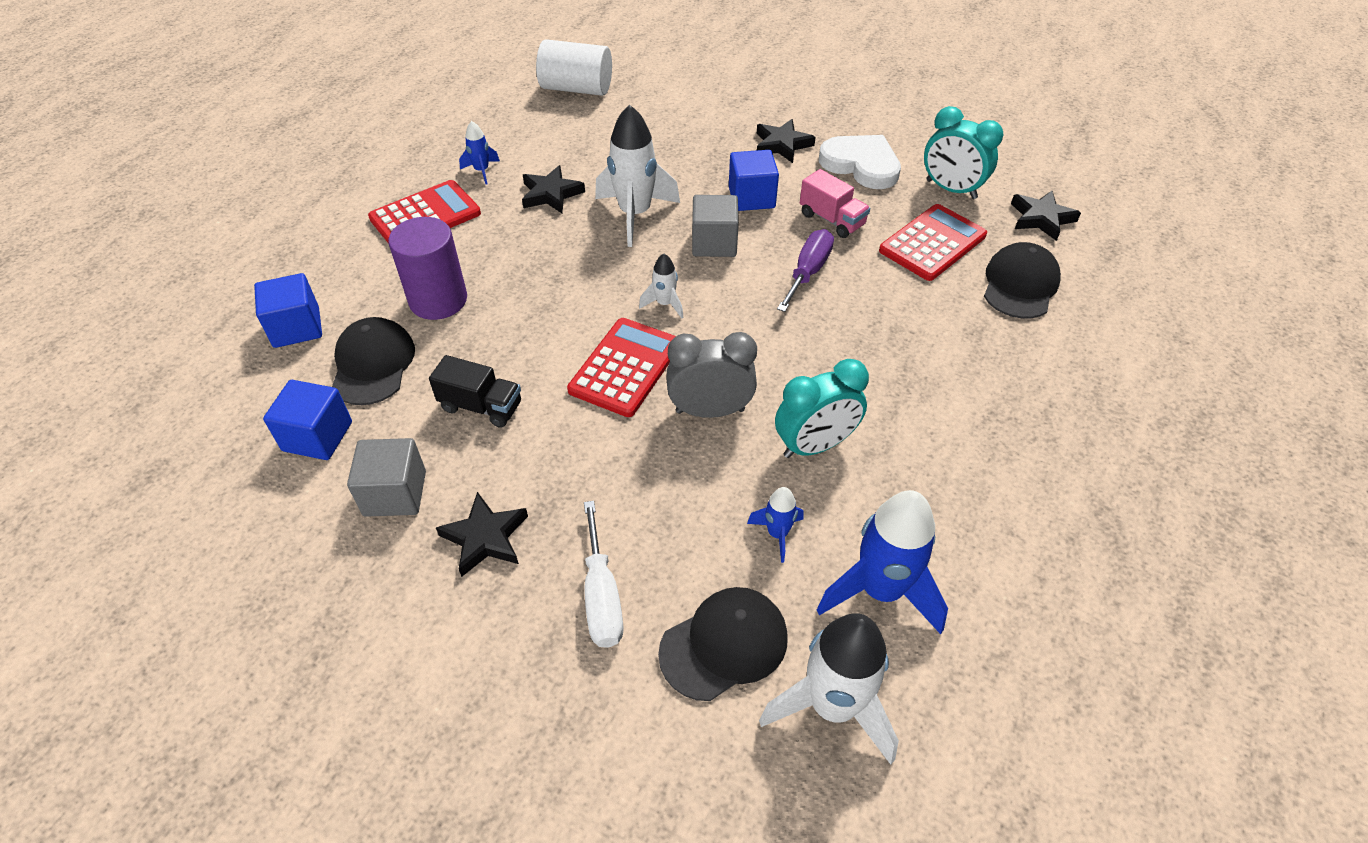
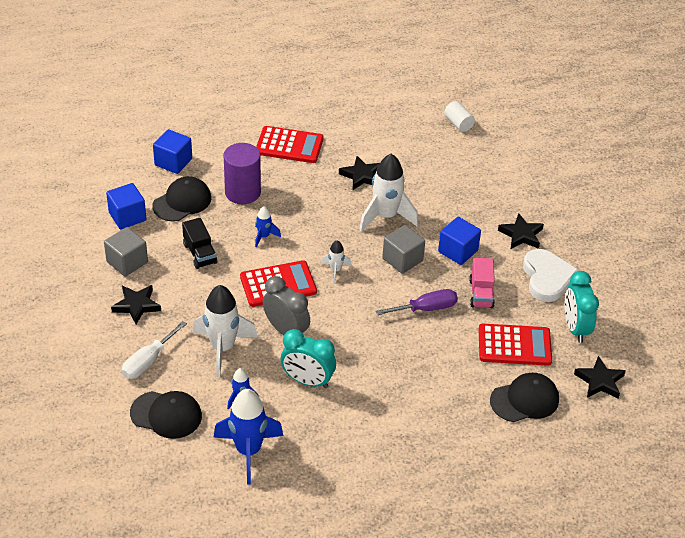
camera: 45 degrees right, 5 degrees down
blue rocket [459,121,500,185] -> blue rocket moved to [255,207,281,247]
white cylinder [536,39,612,96] -> white cylinder [444,101,475,132], size x0.57
white rocket [759,613,899,765] -> white rocket moved to [193,285,258,377]

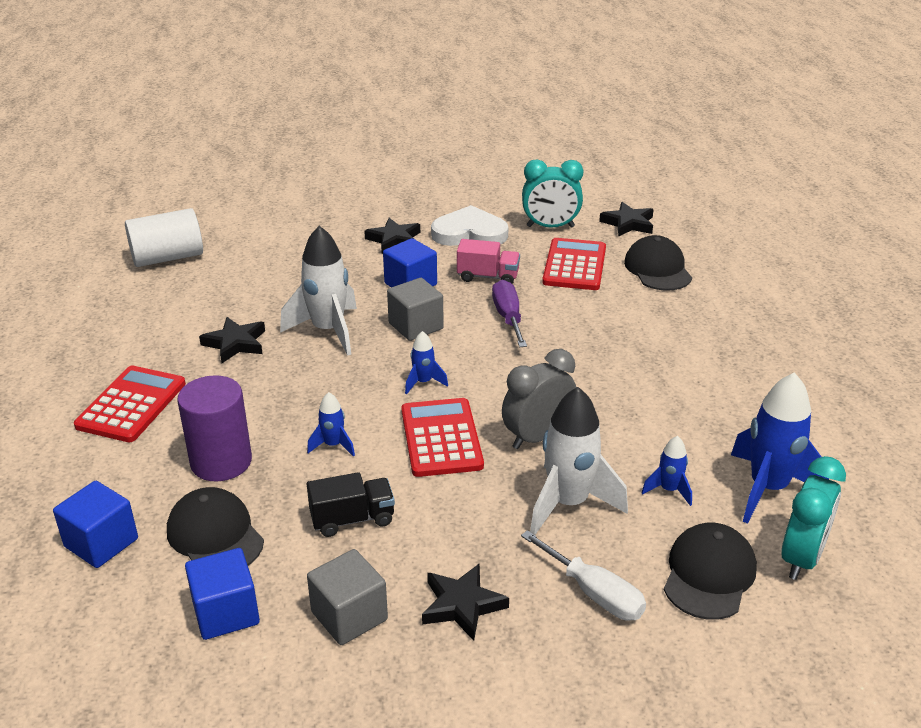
camera: 80 degrees left, 10 degrees down
turquoise clock [281,329,336,388] -> turquoise clock moved to [781,456,846,580]
white rocket [322,240,352,283] -> blue rocket [405,331,448,394]
white cylinder [444,101,475,132] -> white cylinder [125,208,203,267], size x1.76

